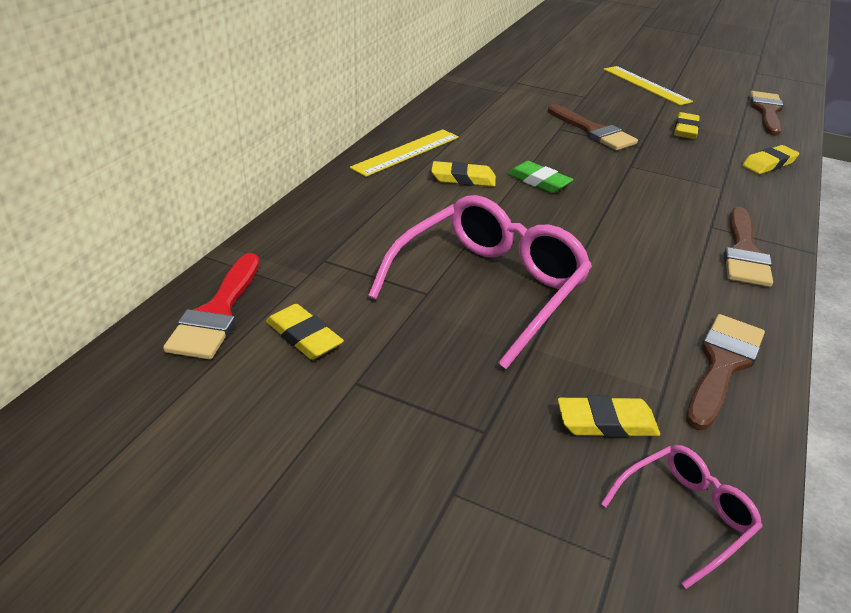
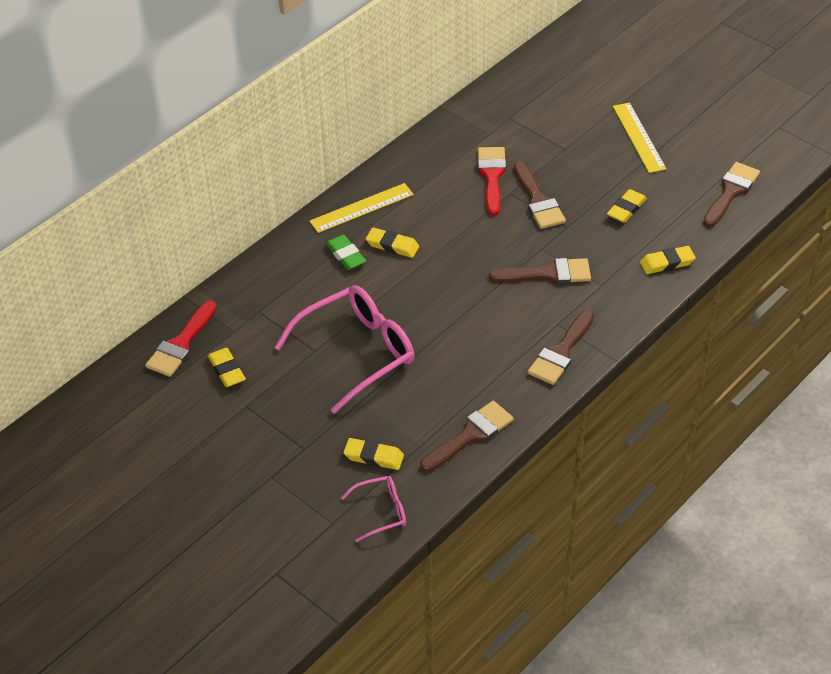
camera: 20 degrees right, 10 degrees up
green eraser [507,161,574,193] -> green eraser moved to [326,235,366,270]
none -> red brush [478,147,506,216]
none -> brown brush [489,258,591,284]

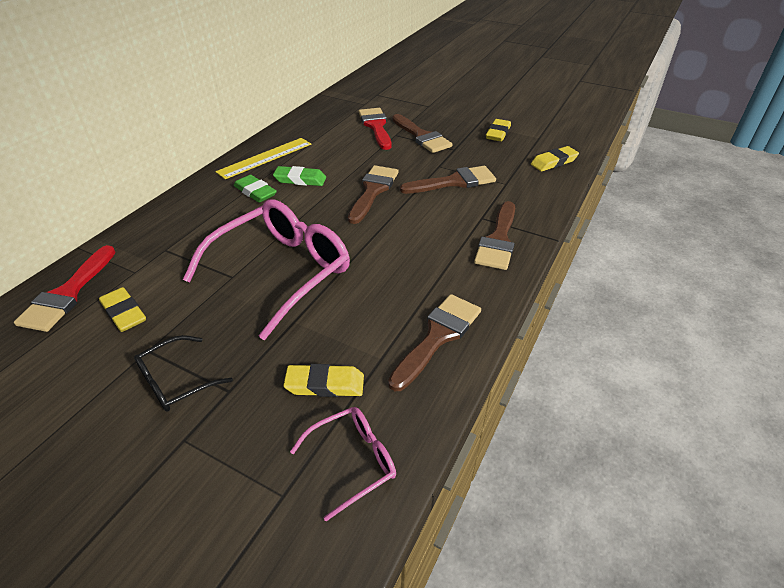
camera: 15 degrees left, 5 degrees down
yellow eraser [366,227,419,258] -> green eraser [273,166,326,186]
yellow ruler [613,103,666,173] -> none
brown brush [703,162,760,227] -> brown brush moved to [348,165,399,224]
none -> black glasses [134,335,233,412]

